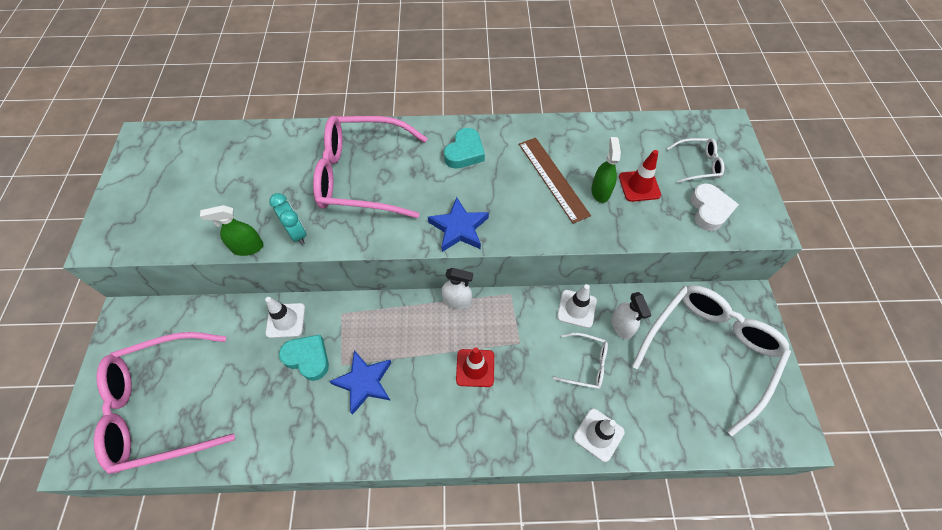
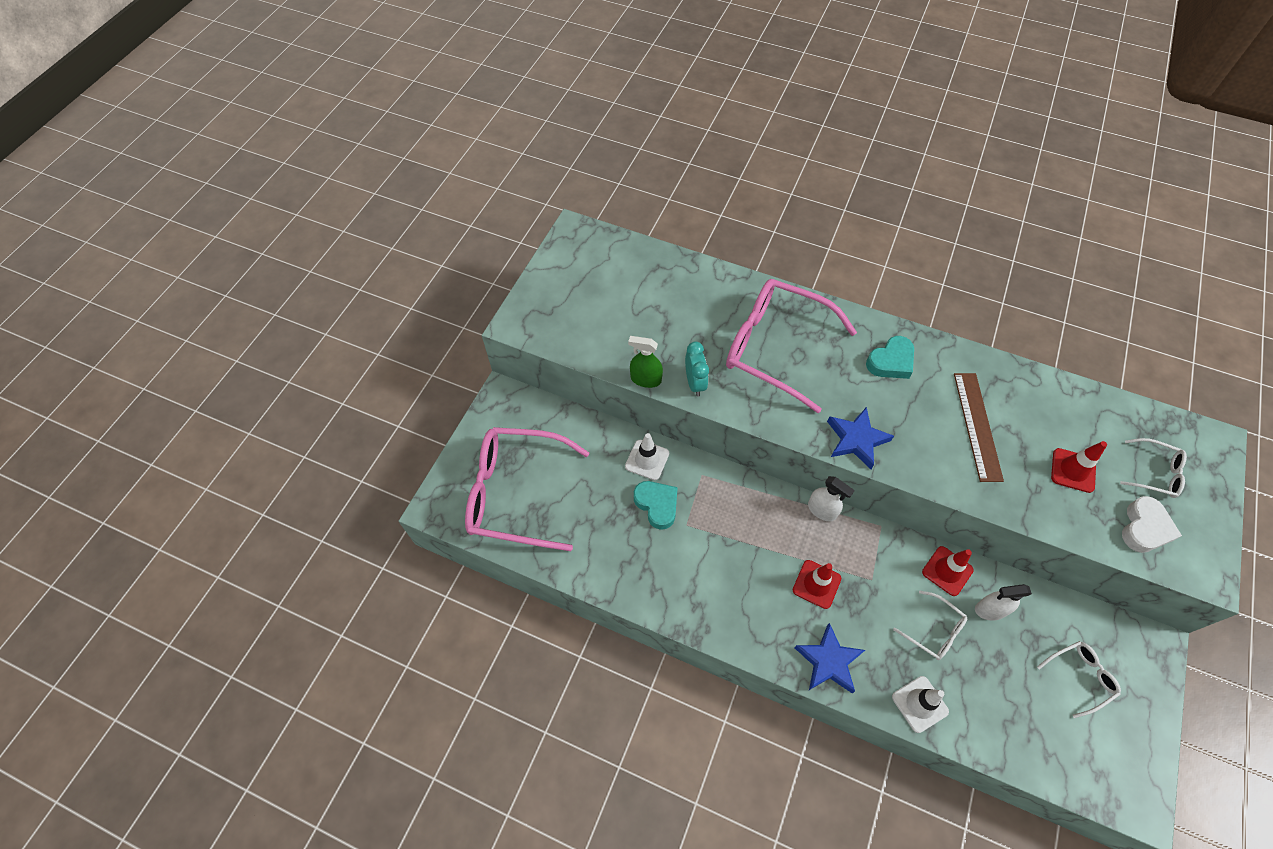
camera: 25 degrees right, 0 degrees up
blue star [329,350,391,415] -> blue star moved to [794,623,865,693]
white traffic cone [557,284,597,328] -> red traffic cone [922,546,974,596]
green spray bottle [591,137,621,203] -> none
white spray bottle [612,292,651,339] -> white spray bottle turned 75 degrees clockwise [975,584,1032,621]
white glasses [632,285,791,436] -> white glasses [1037,641,1121,718], size x0.45

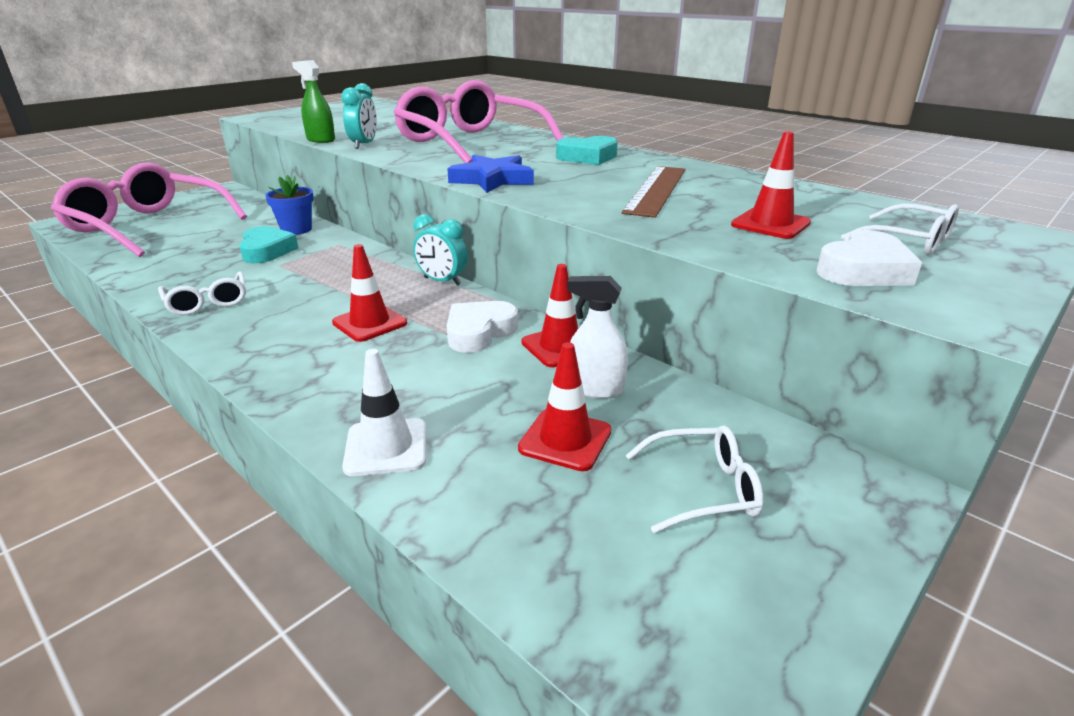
camera: 20 degrees right, 30 degrees down
white traffic cone [625,433,669,480] -> blue flower pot [265,175,314,235]
blue star [794,623,865,693] -> none
white spray bottle [808,476,855,521] -> turquoise clock [413,214,468,286]
white glasses [893,590,967,660] -> white glasses moved to [158,271,246,316]
none -> white heart [447,301,518,353]
none -> red traffic cone [518,342,612,471]

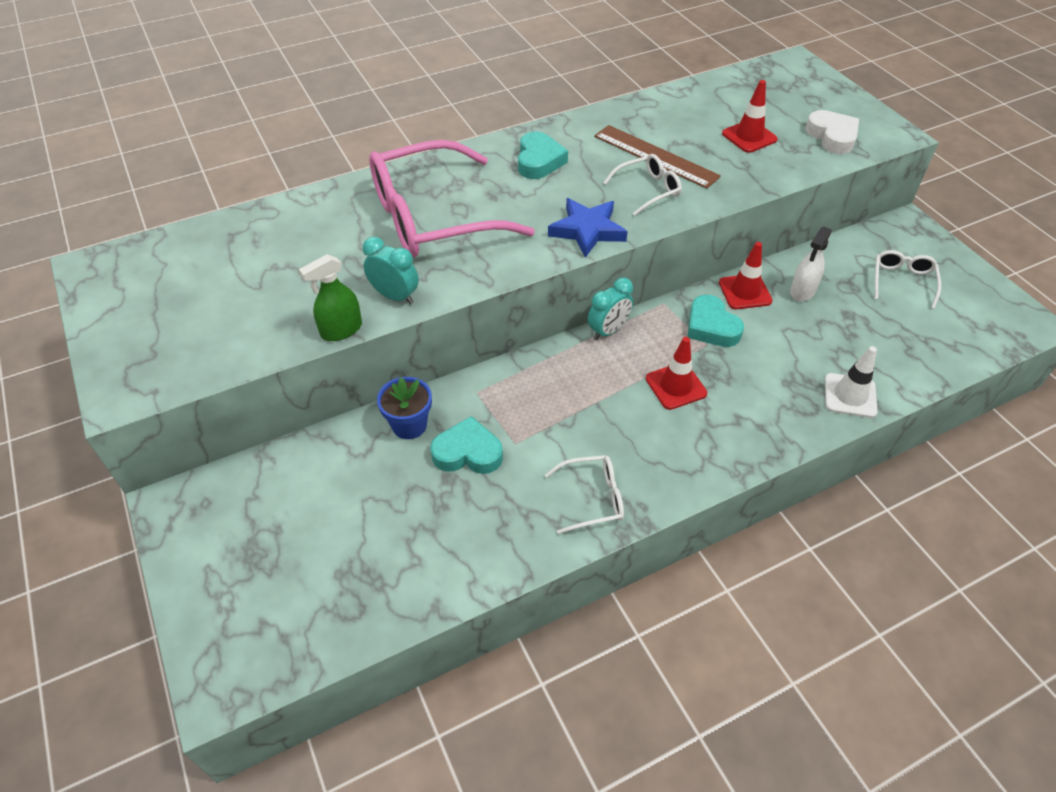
camera: 70 degrees left, 20 degrees up
pink glasses [51,162,247,257] -> none
white heart [447,301,518,353] -> turquoise heart [687,295,744,347]
red traffic cone [518,342,612,471] -> none
white glasses [841,203,959,255] -> white glasses moved to [603,154,682,216]

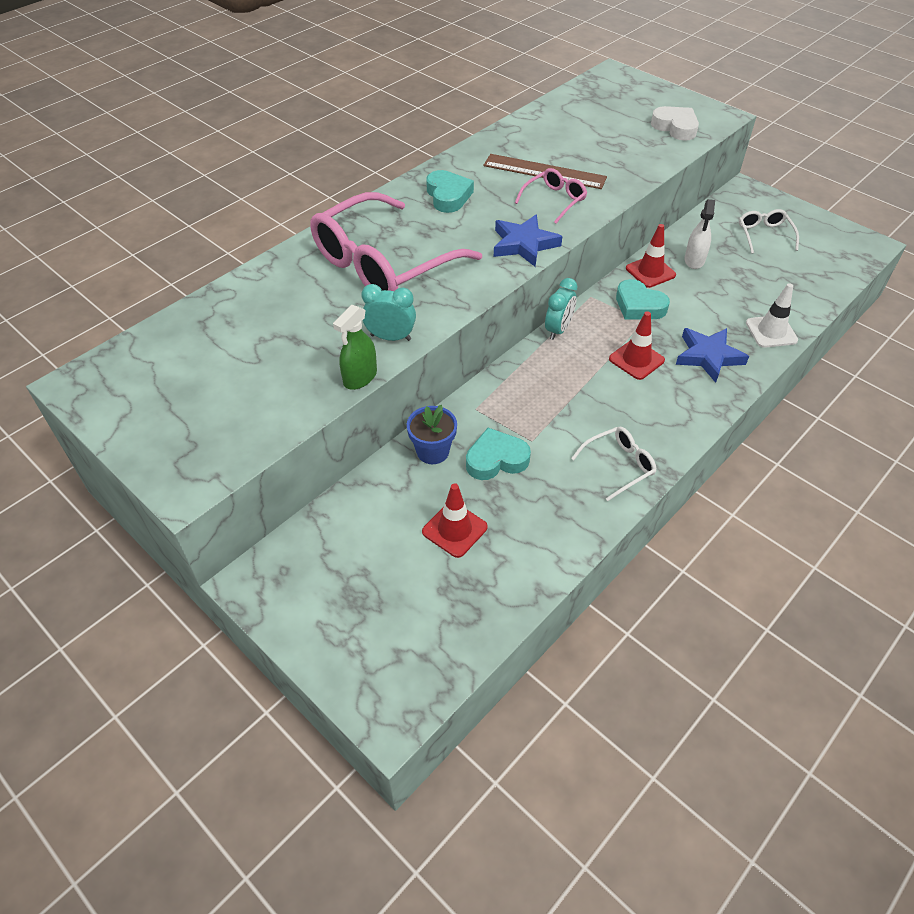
camera: 20 degrees left, 0 degrees up
white glasses [603,154,682,216] -> pink glasses [515,168,587,224]
red traffic cone [722,80,778,153] -> red traffic cone moved to [422,483,488,558]
none -> blue star [676,328,749,383]

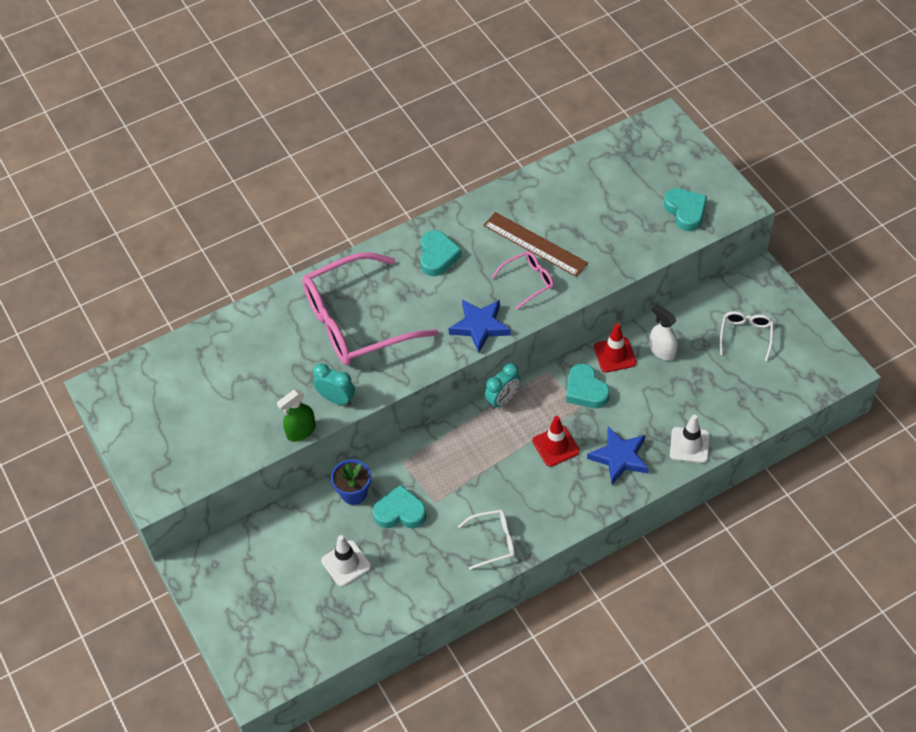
camera: 20 degrees right, 5 degrees up
red traffic cone [422,483,488,558] -> white traffic cone [321,535,371,587]
white heart [651,106,699,141] -> turquoise heart [664,188,707,231]
white spray bottle [684,199,715,269] -> white spray bottle turned 105 degrees clockwise [650,304,678,361]

